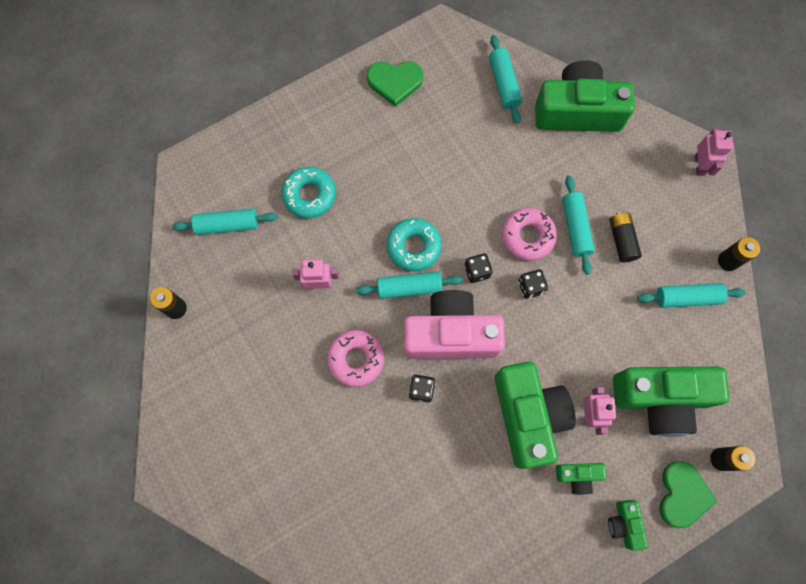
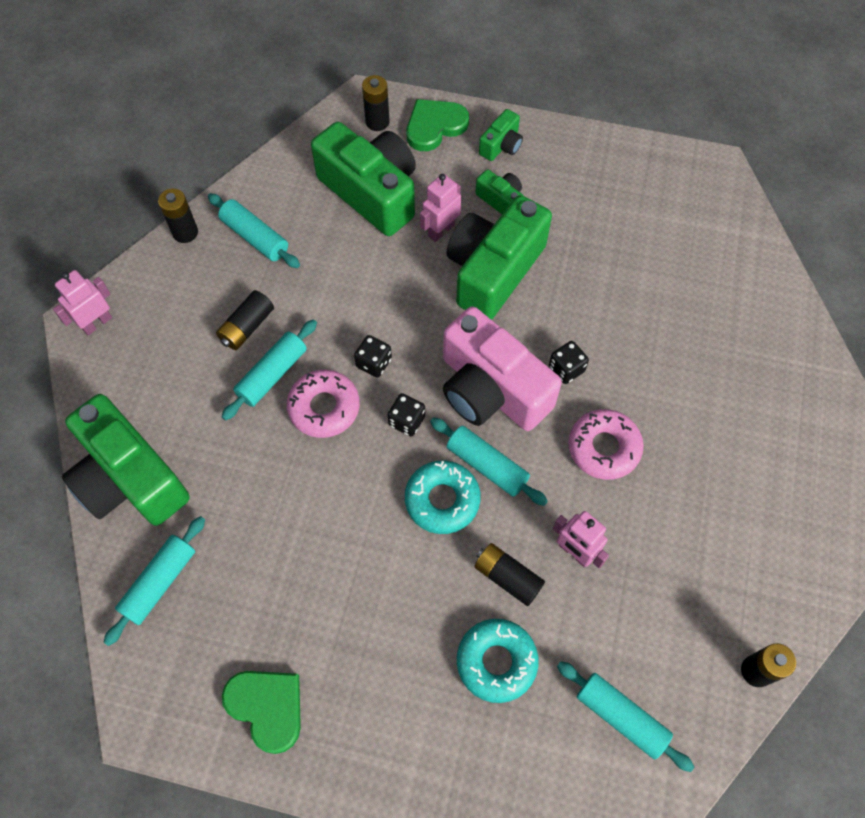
camera: 135 degrees left, 10 degrees down
none -> black battery [474,543,545,606]

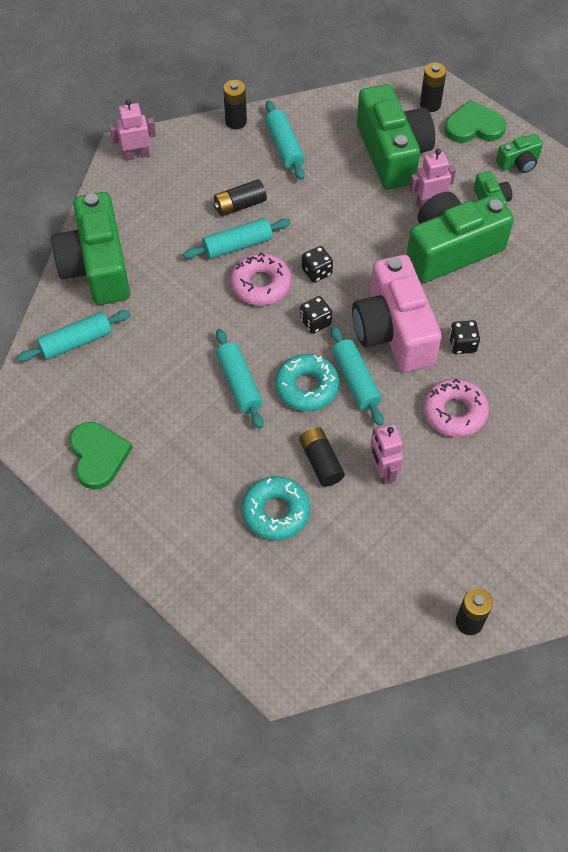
camera: 30 degrees right, 5 degrees down
turquoise rolling pin [557,661,694,772] -> turquoise rolling pin moved to [216,329,263,429]

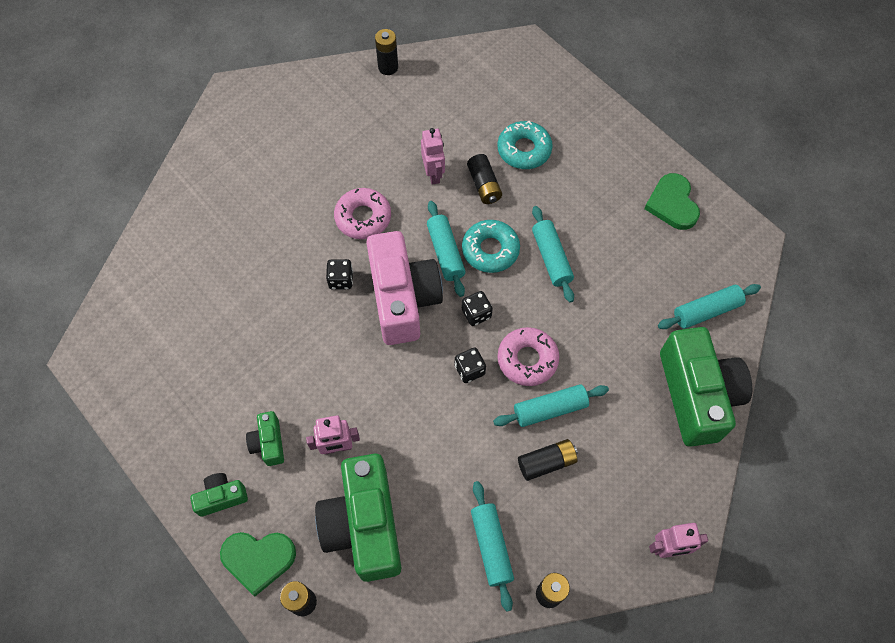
camera: 175 degrees left, 5 degrees up
green camera [407,192,514,283] -> none

